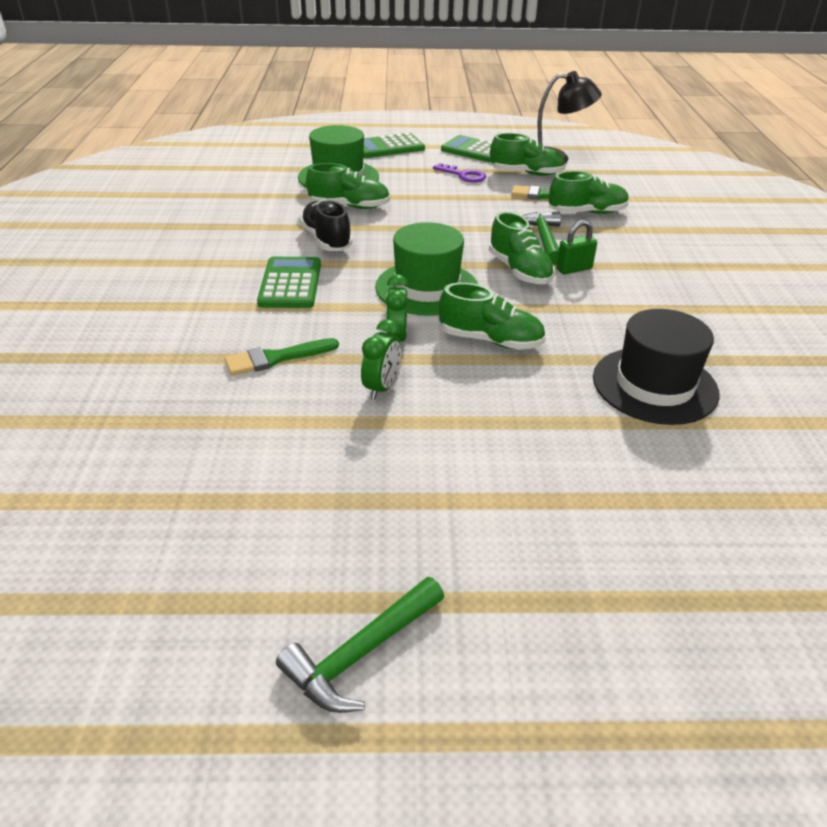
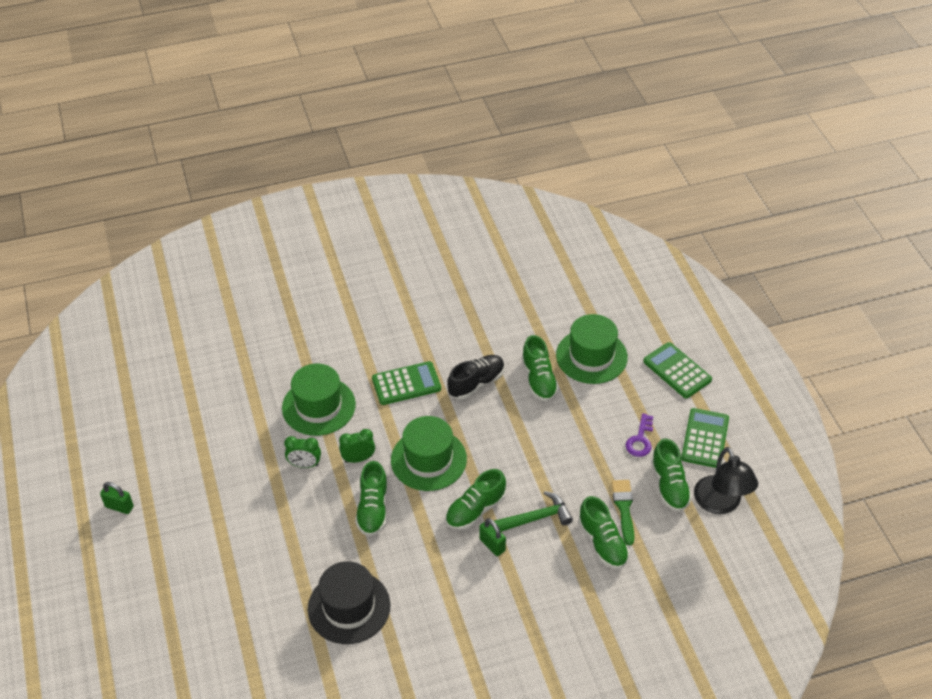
camera: 75 degrees right, 10 degrees up
green brush [225,338,339,376] -> green hat [282,364,356,436]
green hammer [276,577,444,713] -> green padlock [100,482,134,514]

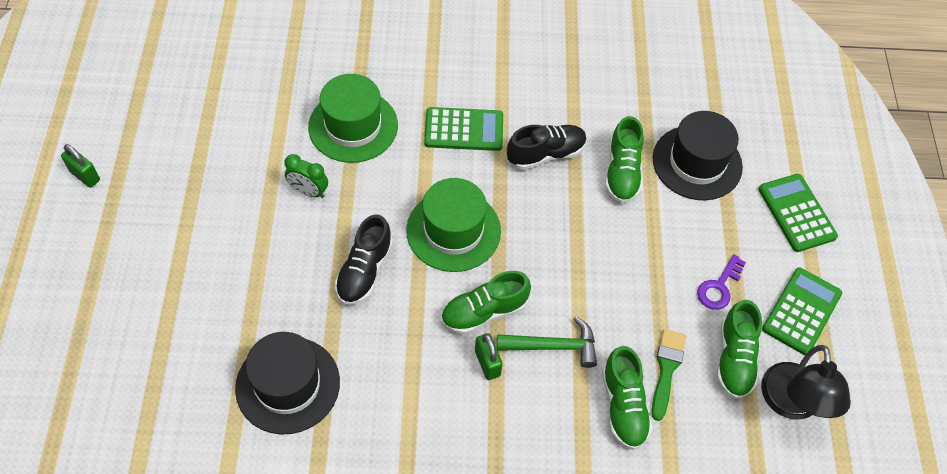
camera: 15 degrees right, 10 degrees up
green clock [339,429,375,463] -> none
green shoe [355,461,388,536] -> black shoe [335,214,393,305]
green hat [556,314,628,384] -> black hat [653,111,743,200]

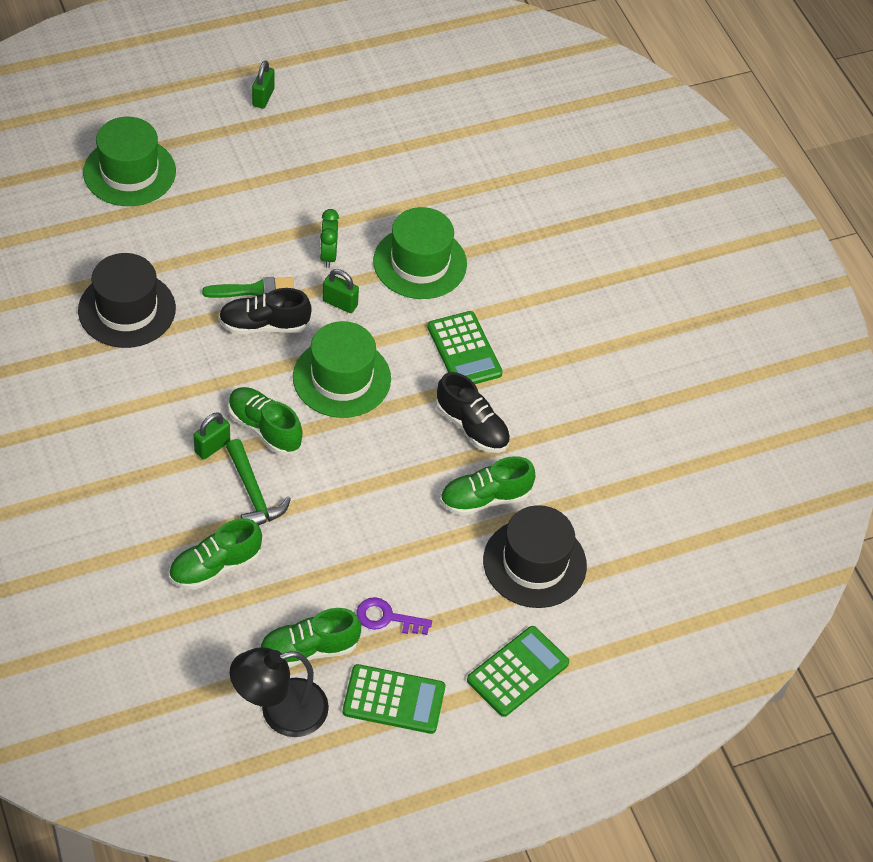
camera: 65 degrees right, 5 degrees down
green brush [652,329,686,421] -> green brush moved to [202,277,294,298]
none -> green hat [83,117,176,206]
none -> green padlock [323,269,359,313]

